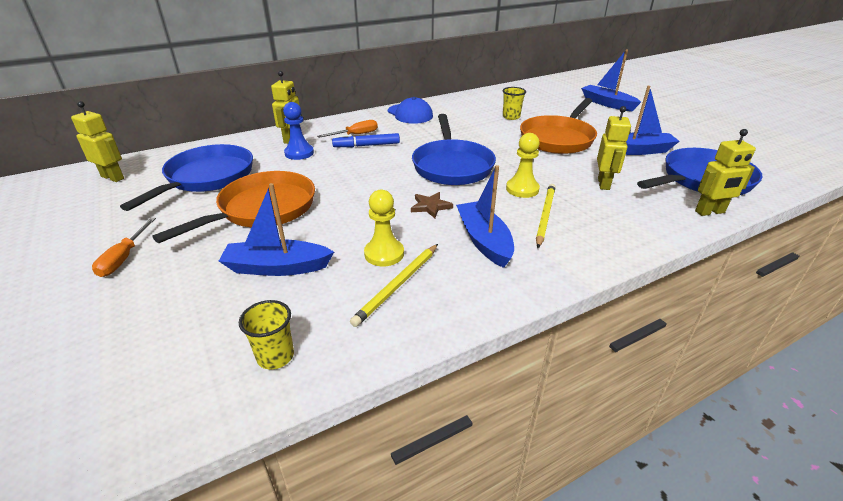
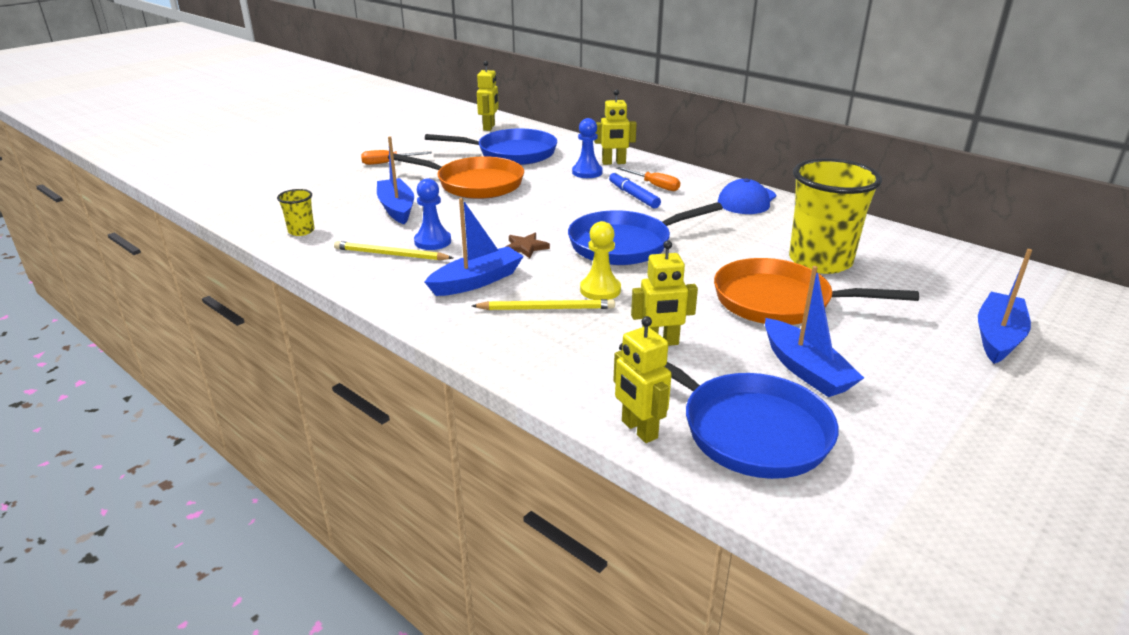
camera: 70 degrees right, 5 degrees down
yellow pawn [364,190,404,266] -> blue pawn [414,178,451,250]
yellow cup [503,87,526,120] -> yellow cup [789,158,882,274], size x2.25

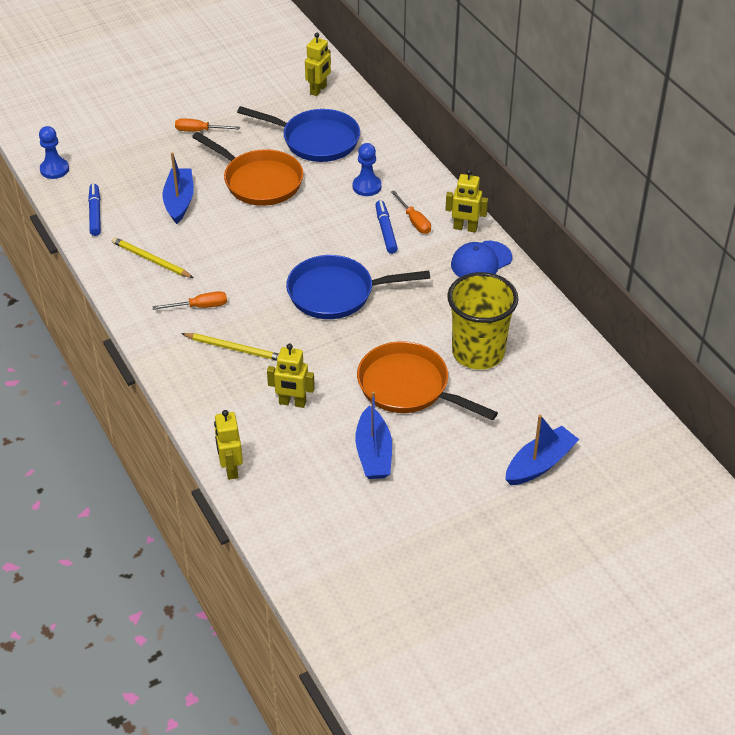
camera: 20 degrees right, 15 degrees up
yellow cup [277,189,315,236] -> blue marker [88,184,101,236]
blue pawn [414,178,451,250] -> blue pawn moved to [39,126,69,179]
blue boat [425,198,524,296] -> orange screwdriver [152,291,227,310]
brown star [506,233,550,258] -> none
yellow pawn [580,221,621,300] -> none
yellow robot [594,89,637,165] -> yellow robot moved to [445,169,488,232]
blue pan [619,342,839,479] -> none

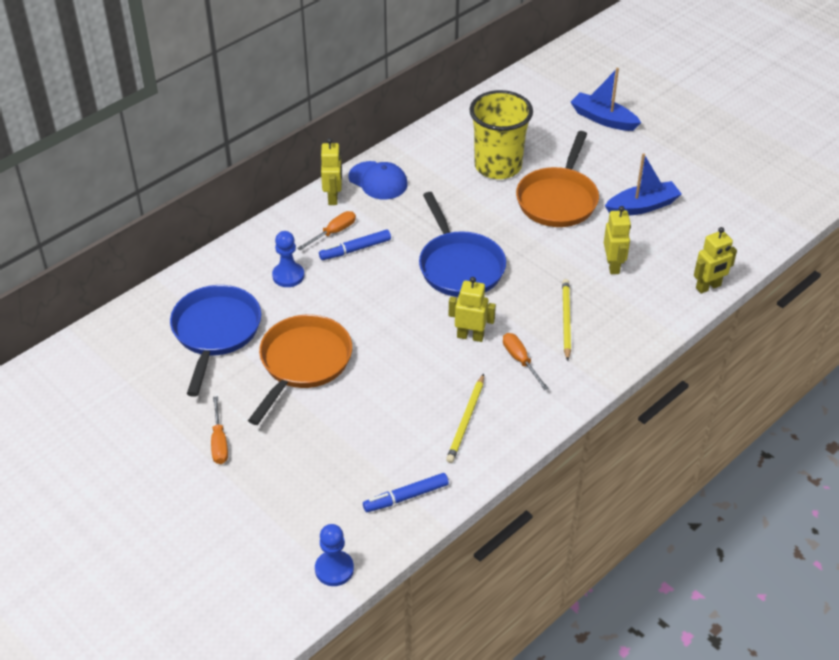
camera: 105 degrees left, 0 degrees up
blue boat [163,152,194,224] -> none
yellow robot [305,33,331,96] -> yellow robot moved to [449,277,496,342]

